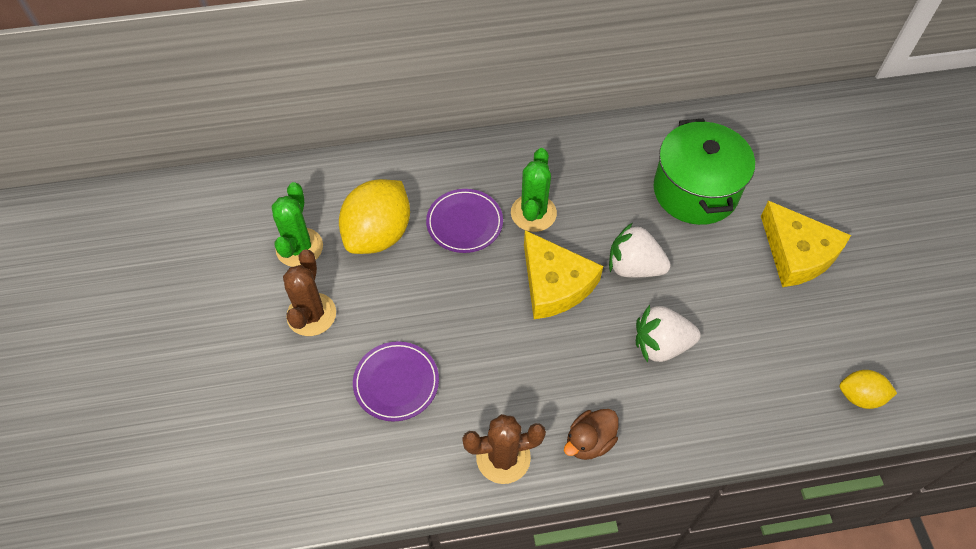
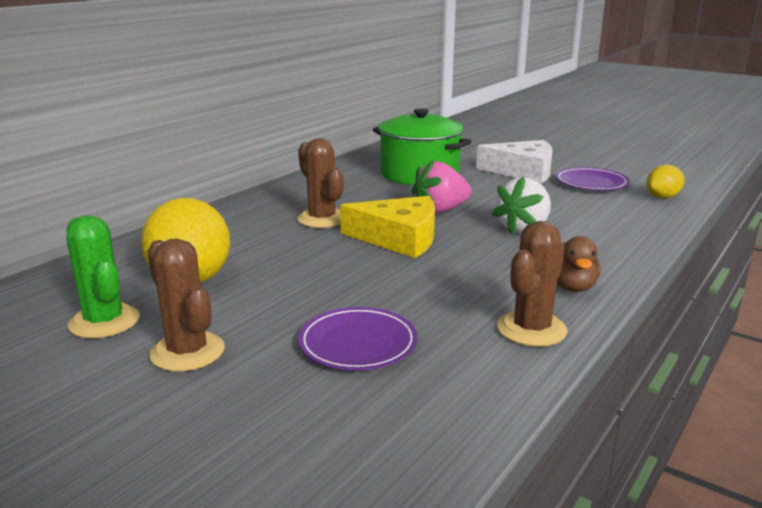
camera: 45 degrees left, 35 degrees down
purple plate [426,189,503,253] -> purple plate moved to [555,167,630,190]
green cactus [511,148,557,232] -> brown cactus [297,138,344,228]
white strawberry [609,223,671,277] -> pink strawberry [411,160,472,214]
yellow cheese [761,201,851,287] -> white cheese [476,140,552,183]

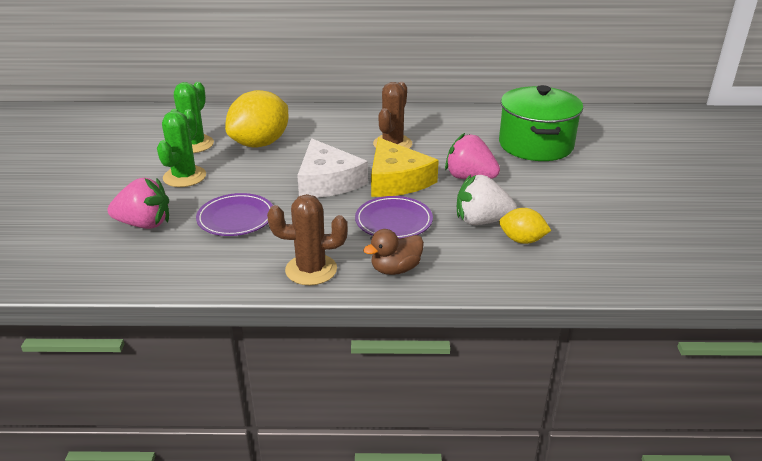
camera: 55 degrees right, 10 degrees up
brown cactus [147,238,225,372] -> green cactus [157,109,206,187]
white cheese [476,140,552,183] -> white cheese moved to [297,138,368,198]
purple plate [555,167,630,190] -> purple plate moved to [355,196,433,238]
yellow lemon [646,165,684,199] -> yellow lemon moved to [499,208,552,244]
none -> pink strawberry [107,178,169,229]

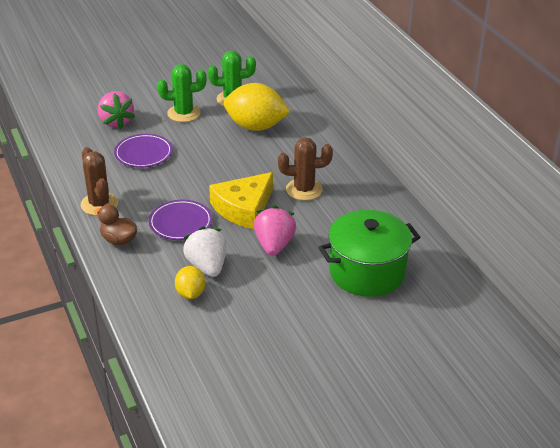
camera: 65 degrees right, 5 degrees up
white cheese [297,138,368,198] -> none

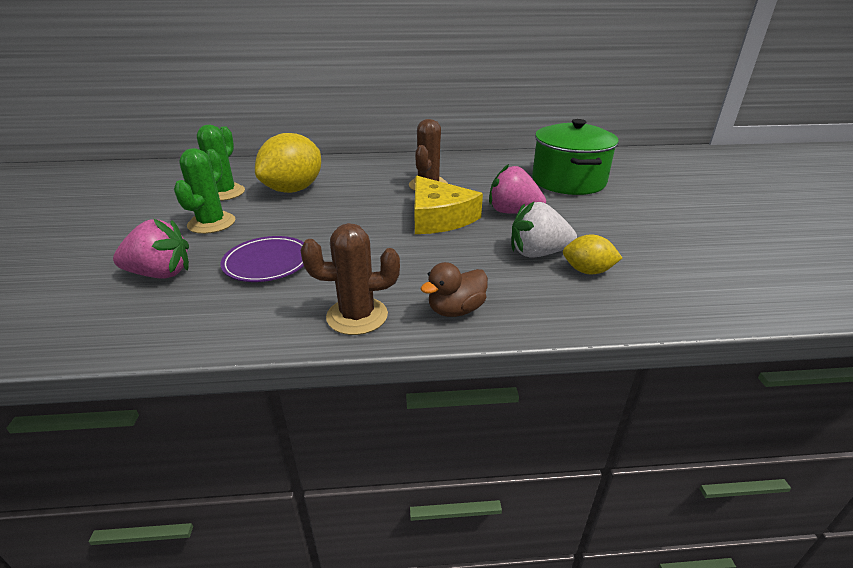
camera: 70 degrees left, 5 degrees down
purple plate [149,200,212,240] -> none

